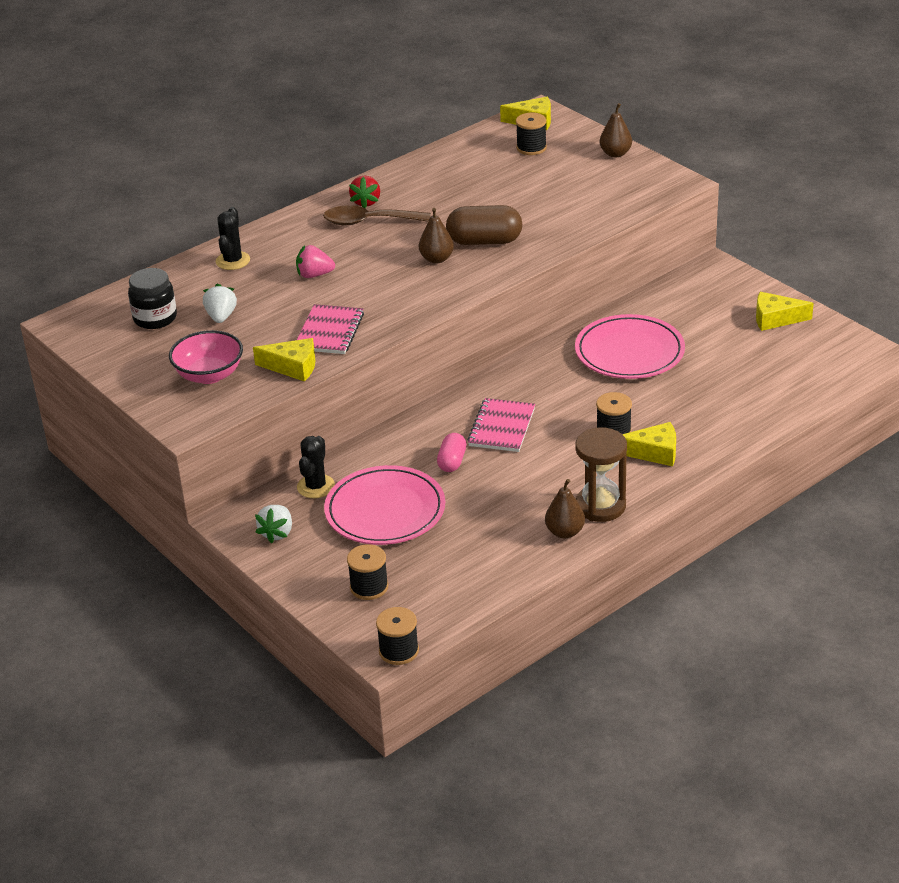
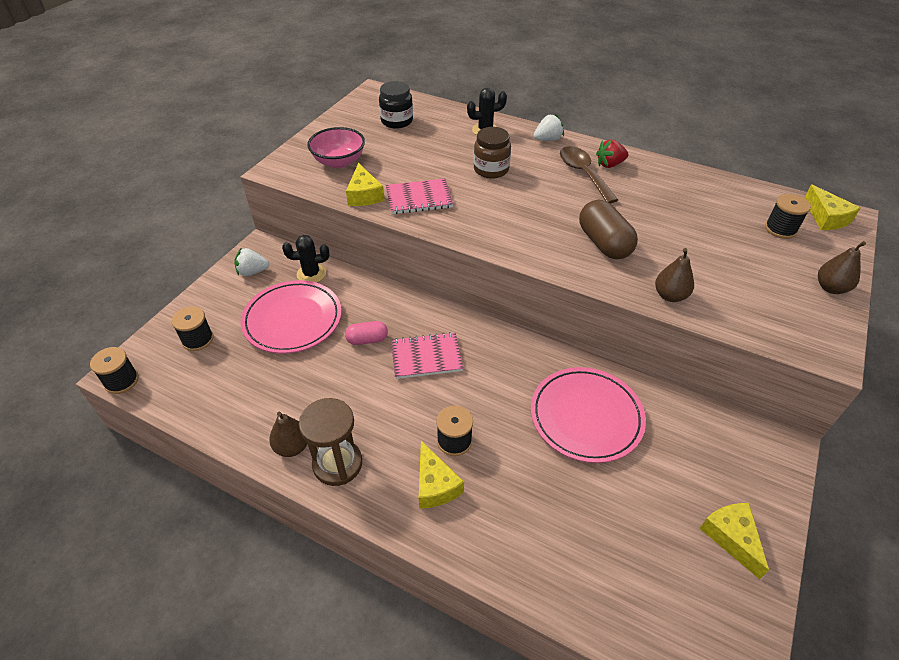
camera: 65 degrees right, 10 degrees up
white strawberry [203,283,237,323] -> white strawberry moved to [534,114,564,141]
pink strawberry [296,245,335,278] -> brown jar [474,127,511,179]
brown pear [419,208,454,263] -> brown pear moved to [655,248,694,302]

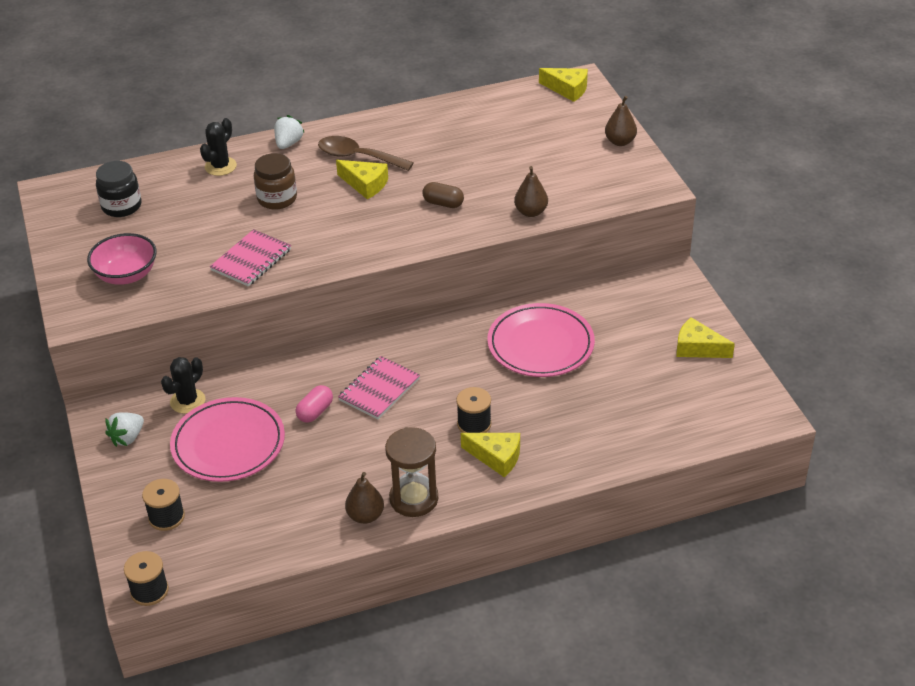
camera: 45 degrees left, 5 degrees down
yellow cheese [346,163,385,206] -> yellow cheese moved to [336,160,388,199]
brown capsule [579,200,638,259] -> brown capsule [422,182,464,208], size x0.59
red strawberry [596,139,629,168] -> none
black spool [765,194,811,239] -> none

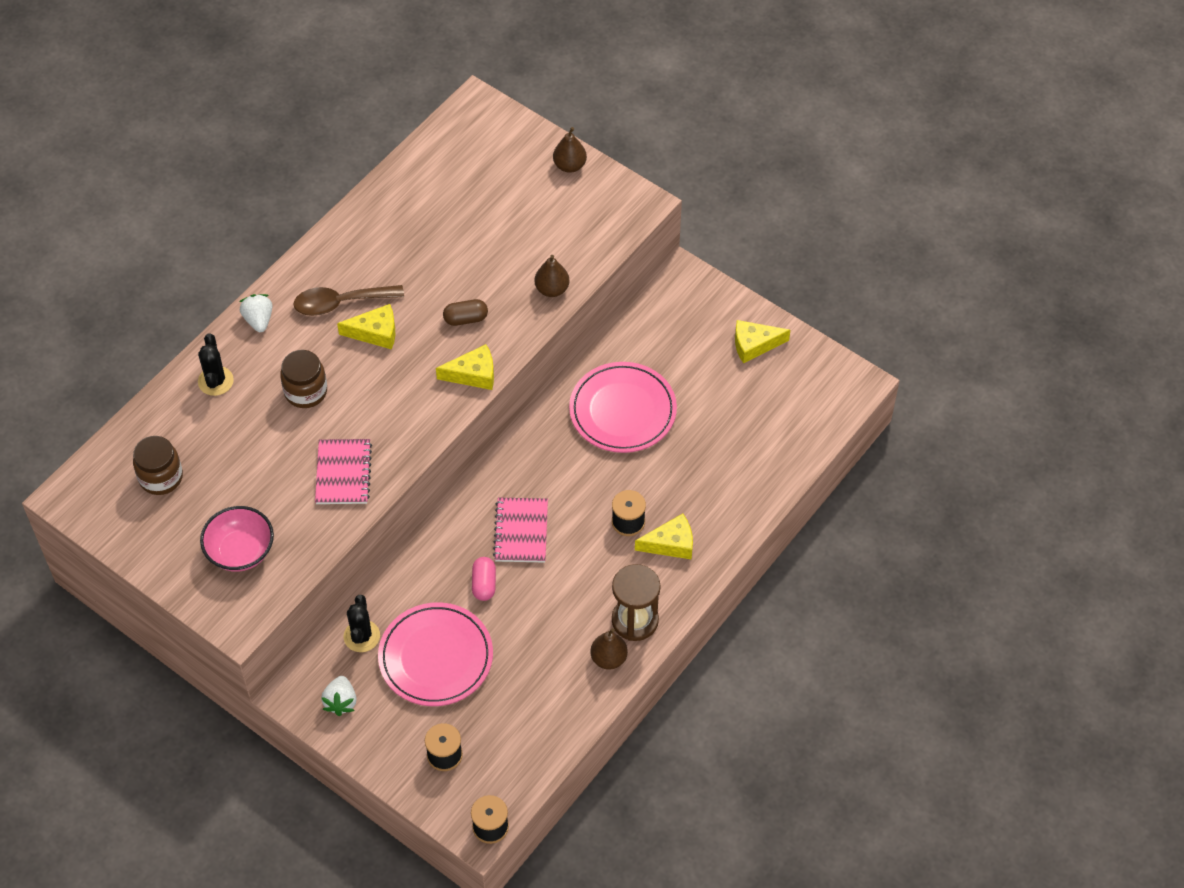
camera: 35 degrees left, 15 degrees up
black jar [96,161,141,217] -> brown jar [133,436,183,495]
yellow cheese [539,68,588,102] -> yellow cheese moved to [436,344,494,390]

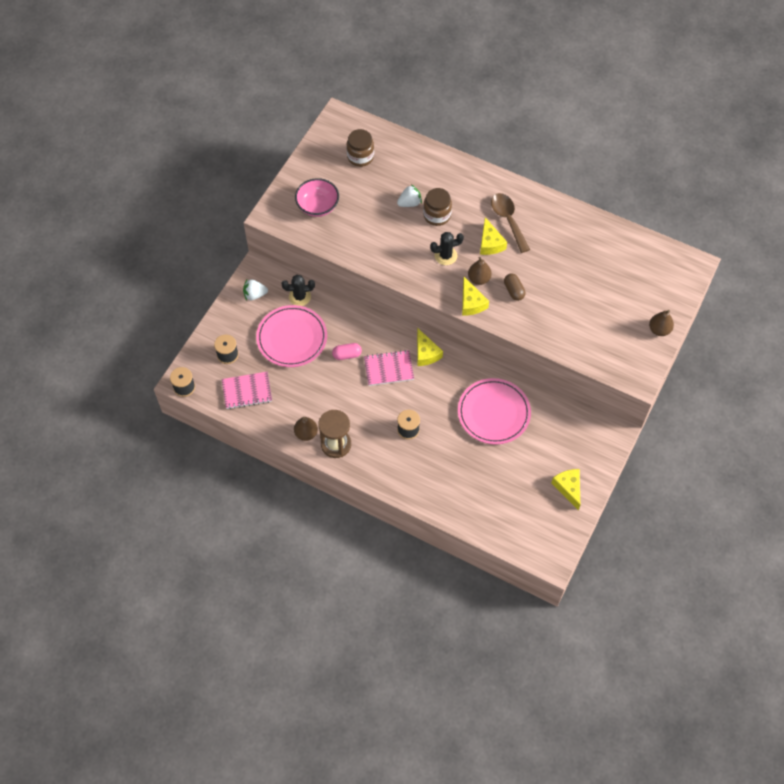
camera: 80 degrees right, 5 degrees up
black cactus [198,333,234,396] -> black cactus moved to [430,232,464,265]
white strawberry [239,294,272,332] -> white strawberry moved to [397,184,422,207]
pink notebook [315,439,372,504] -> pink notebook moved to [222,372,272,409]
brown pear [535,255,570,297] -> brown pear moved to [468,257,492,285]
yellow cheese [635,513,693,560] -> yellow cheese moved to [417,329,443,366]

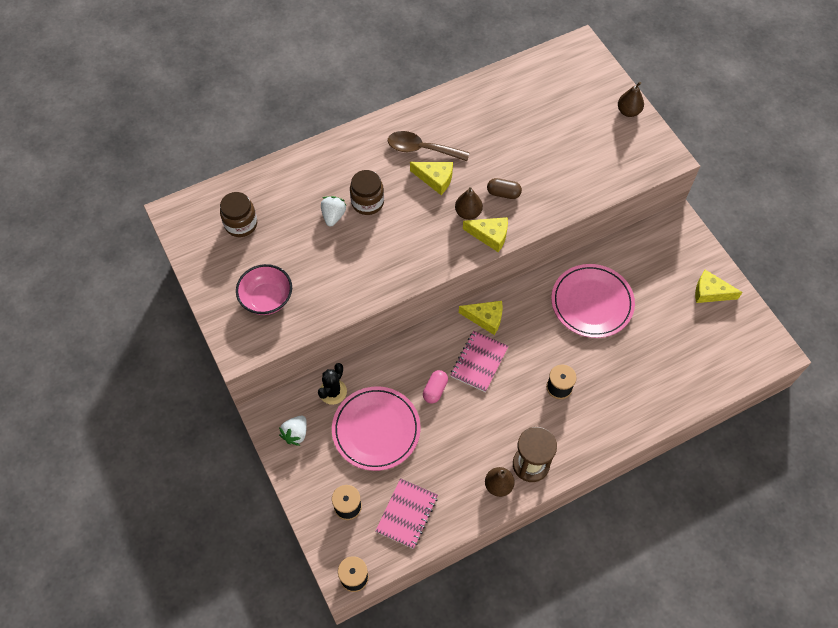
camera: 55 degrees left, 0 degrees up
black cactus [430,232,464,265] -> none

